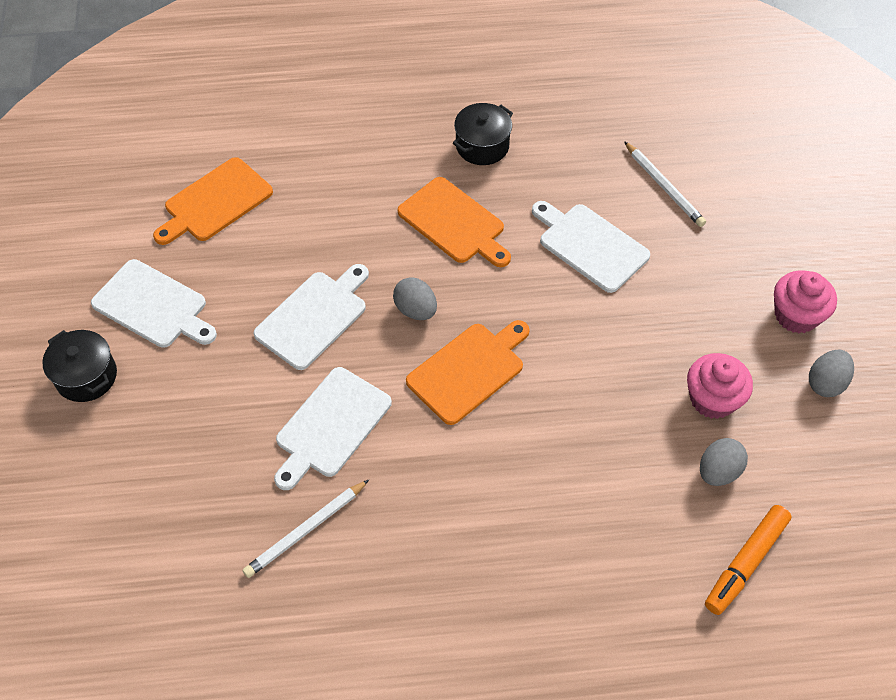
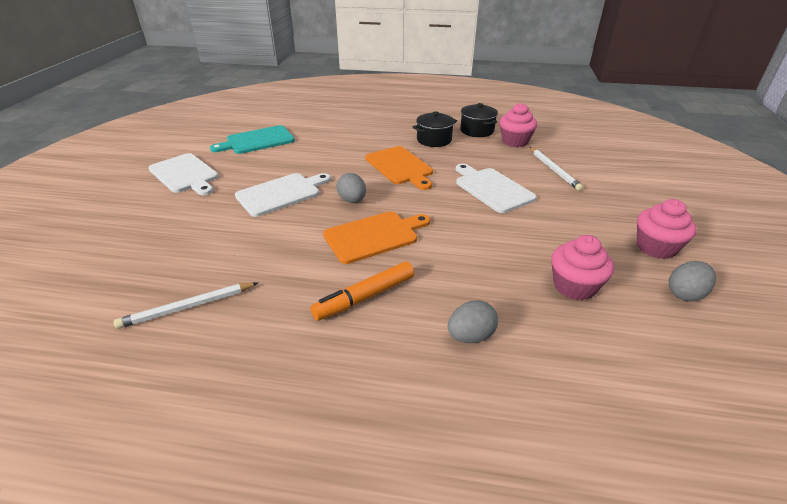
camera: 15 degrees right, 20 degrees down
black pot [42,330,117,402] -> black pot moved to [460,103,498,137]
orange cutting board [153,157,273,245] -> turquoise cutting board [210,125,295,154]
white cutting board [274,367,392,490] -> none
grey egg [700,438,748,486] -> grey egg moved to [448,300,498,343]
orange marker [705,505,791,615] -> orange marker moved to [310,262,414,321]
none -> pink cupcake [500,103,537,147]

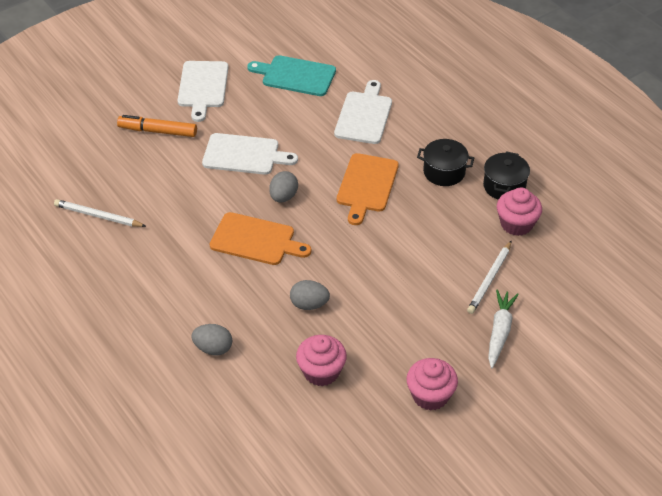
camera: 45 degrees right, 10 degrees up
orange marker [310,262,414,321] -> orange marker moved to [117,115,197,137]
white cutting board [456,163,537,213] -> white cutting board moved to [334,80,392,144]
grey egg [669,261,716,301] -> grey egg moved to [290,280,330,310]
none -> white carrot [488,290,519,368]

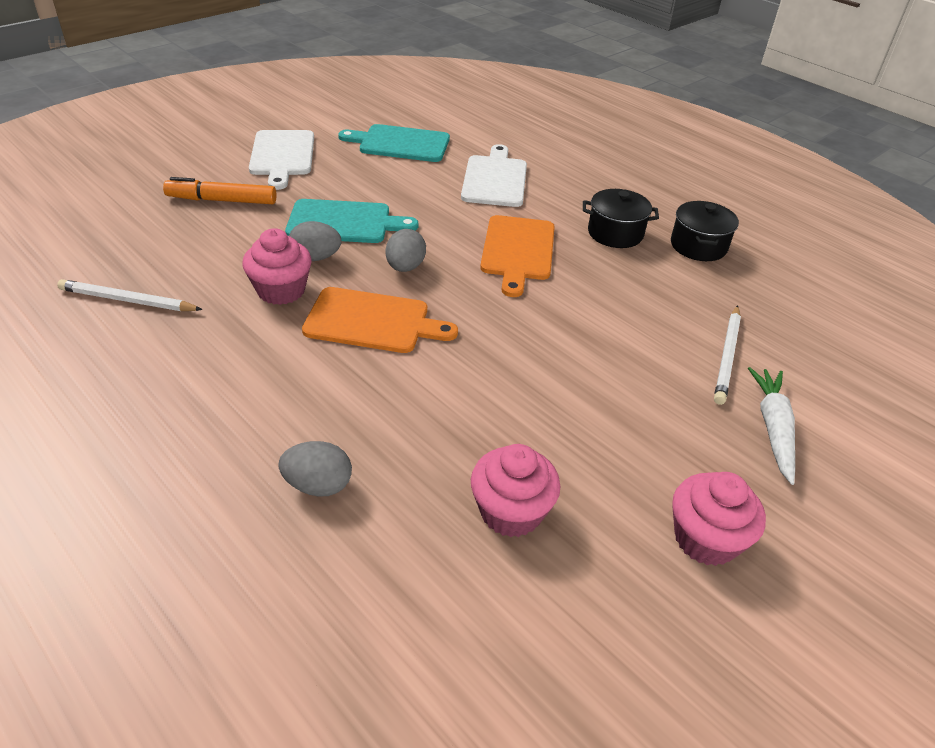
camera: 10 degrees left, 5 degrees down
white cutting board [202,133,298,175] -> turquoise cutting board [285,199,418,243]
grey egg [290,280,330,310] -> grey egg moved to [289,221,341,261]
pink cupcake [497,188,542,236] -> pink cupcake moved to [242,228,312,305]

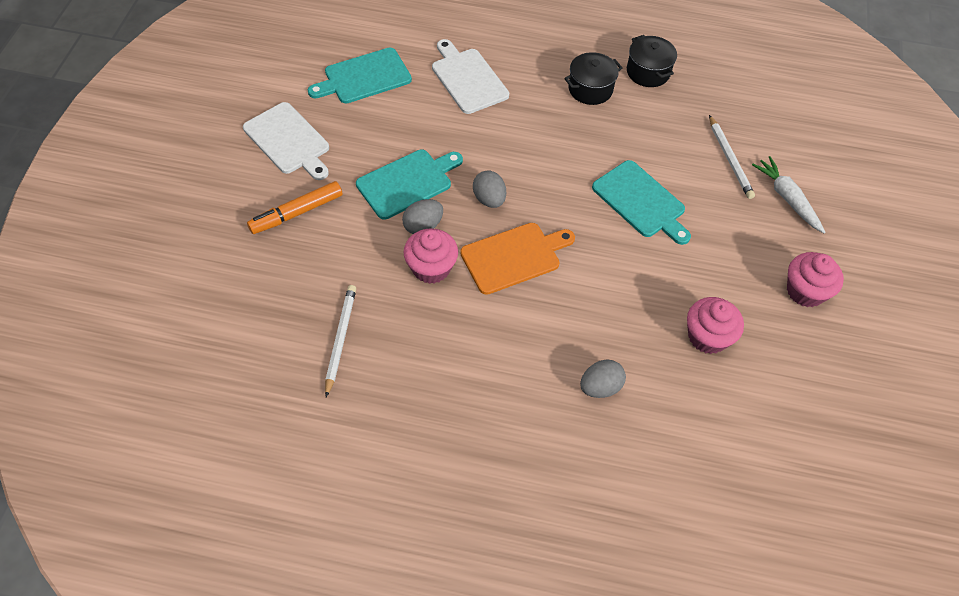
camera: 35 degrees left, 15 degrees up
white pencil [57,279,203,311] -> white pencil turned 120 degrees clockwise [325,285,356,397]
orange cutting board [480,215,555,297] -> none
none -> turquoise cutting board [592,160,691,245]

